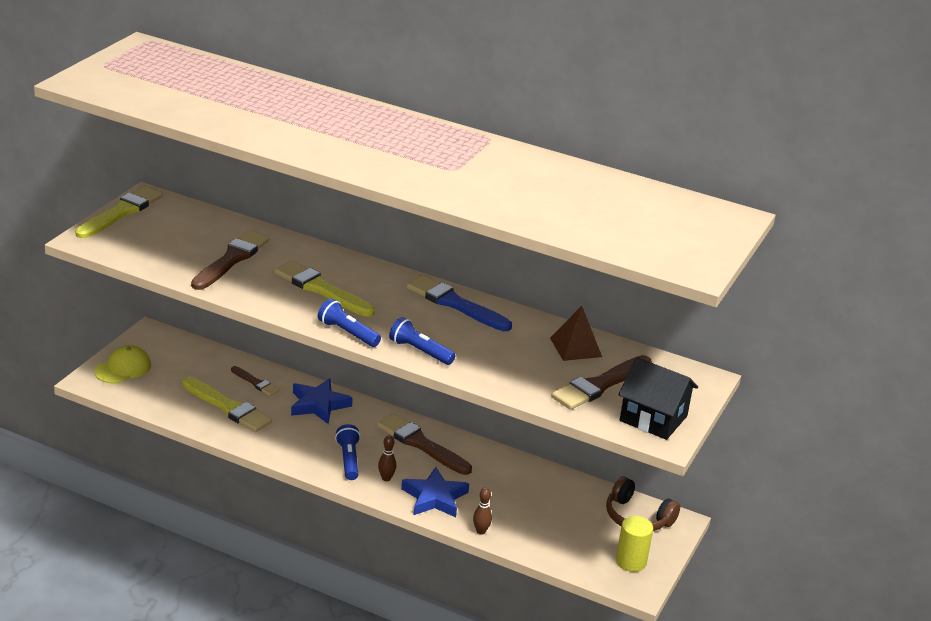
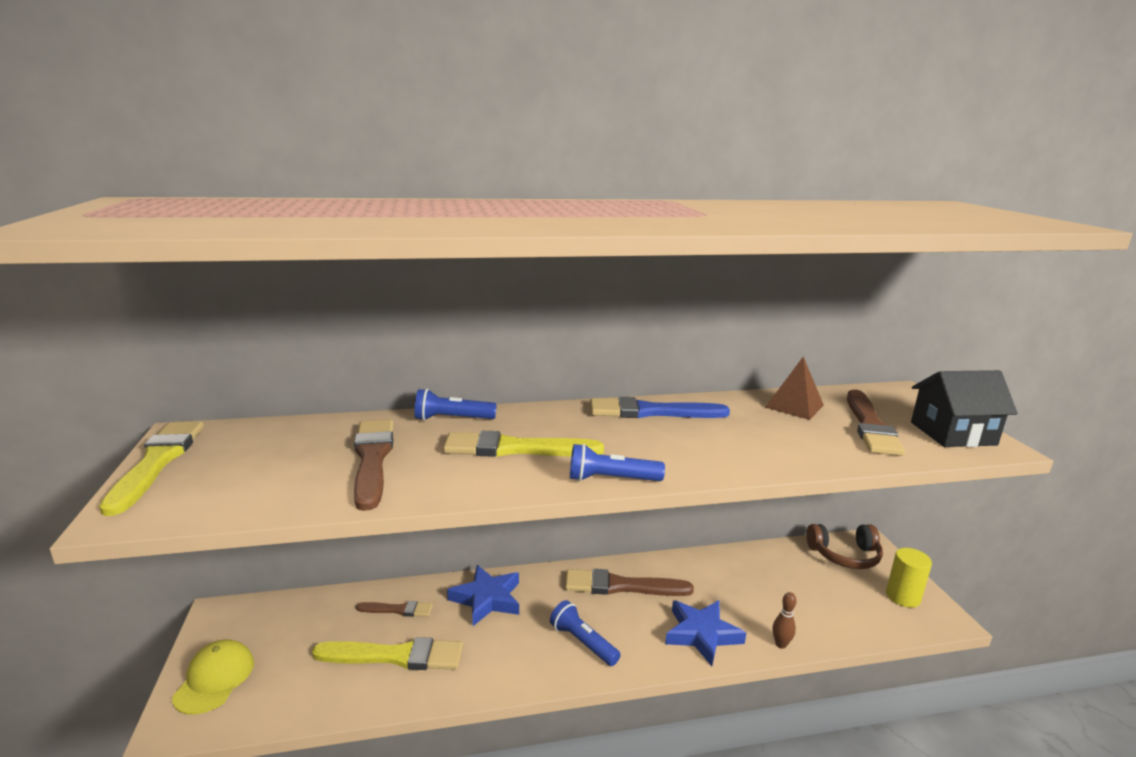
camera: 35 degrees left, 10 degrees down
brown bowling pin [378,435,396,481] -> none
blue flashlight [389,317,456,365] -> blue flashlight moved to [414,389,497,420]

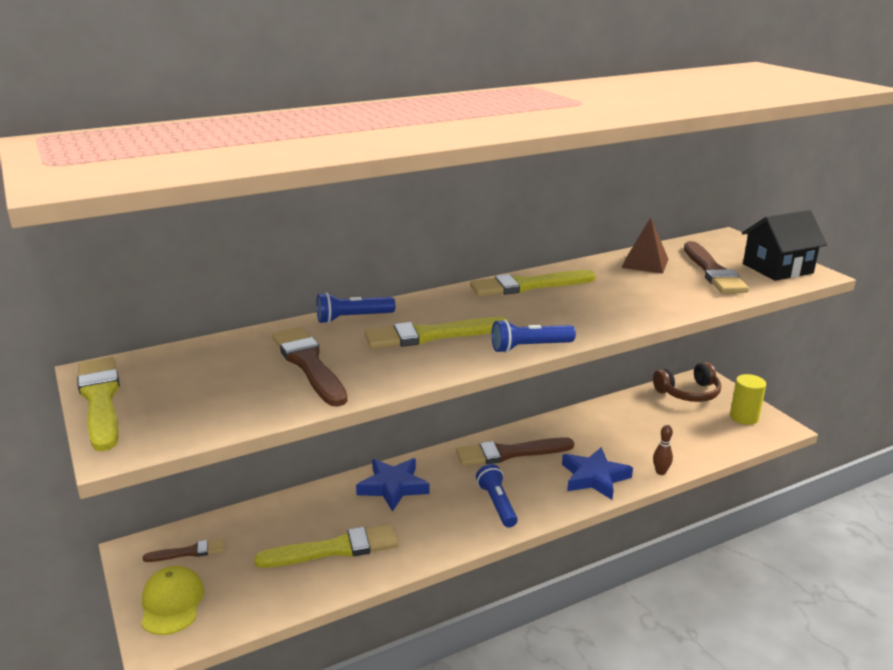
camera: 15 degrees left, 5 degrees up
brown brush [356,601,433,617] -> brown brush moved to [143,539,225,562]
blue flashlight [550,600,621,666] -> blue flashlight turned 45 degrees clockwise [476,464,518,527]
blue brush [590,397,730,418] -> yellow brush [470,270,596,296]

